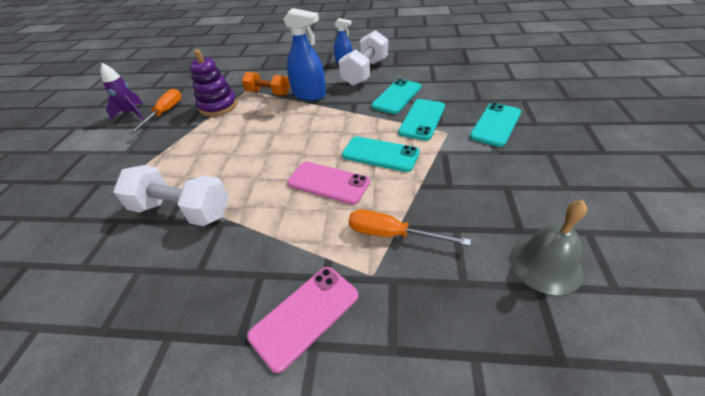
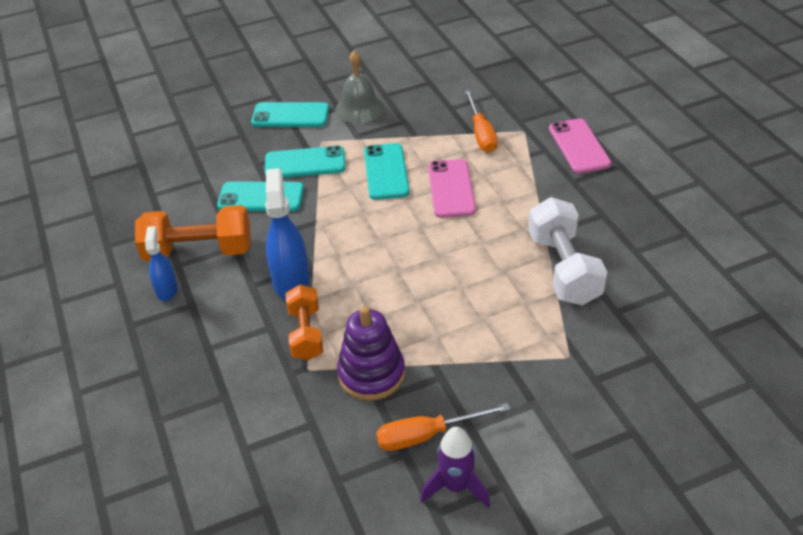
camera: 120 degrees left, 0 degrees up
pink phone [247,267,358,373] -> pink phone turned 60 degrees clockwise [549,118,611,173]
white dumbbell [339,30,388,86] -> orange dumbbell [135,205,251,261]
grey bell [510,200,587,295] -> grey bell moved to [335,50,384,124]

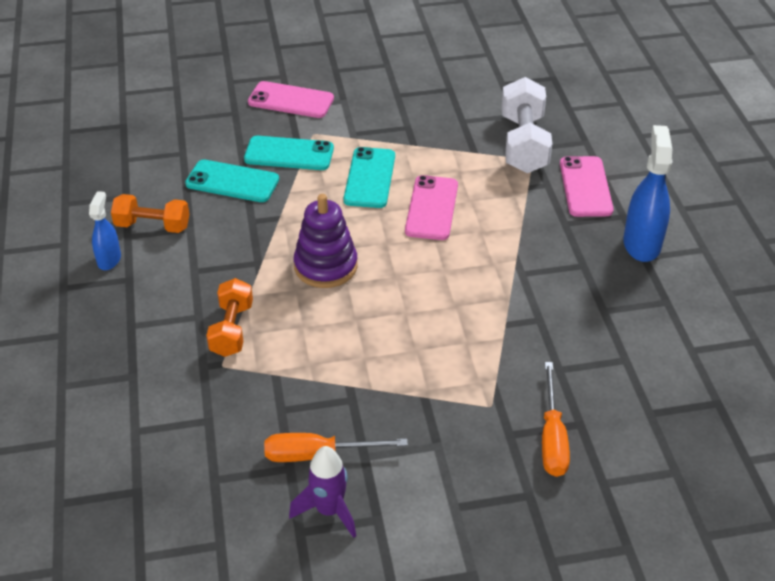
camera: 10 degrees right, 0 degrees up
orange dumbbell [135,205,251,261] -> orange dumbbell [111,194,189,233], size x0.65
turquoise phone [251,102,329,127] -> pink phone [248,81,334,118]
blue spray bottle [265,168,310,300] -> blue spray bottle moved to [623,125,672,262]
grey bell [335,50,384,124] -> none
purple stacking toy [337,306,405,401] -> purple stacking toy moved to [294,194,358,288]
orange screwdriver [465,90,498,152] -> orange screwdriver moved to [542,362,570,477]
white dumbbell [528,197,607,305] -> white dumbbell moved to [501,77,552,173]

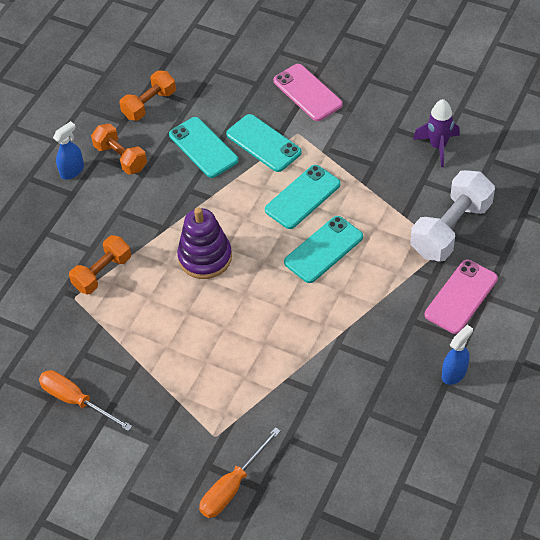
camera: 40 degrees right, 10 degrees up
purple rocket [289,446,356,538] -> purple rocket moved to [413,99,460,167]
pink phone [405,175,458,240] -> turquoise phone [284,216,363,283]
blue spray bottle [623,125,672,262] -> blue spray bottle [442,325,473,385], size x0.59
none -> orange dumbbell [119,70,176,121]

